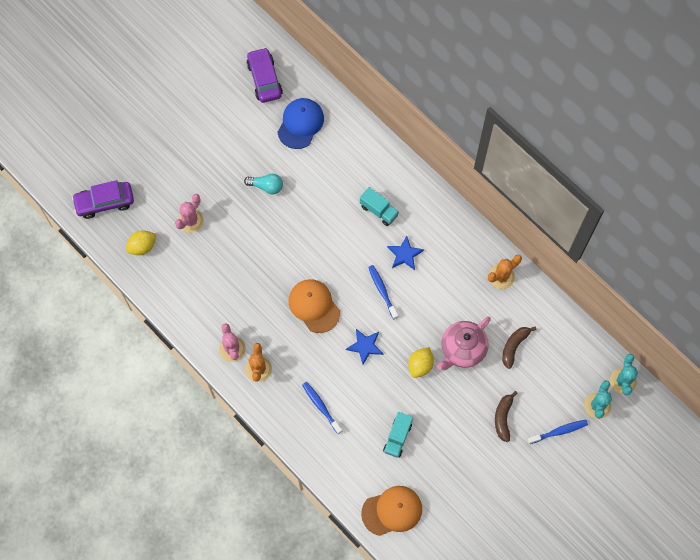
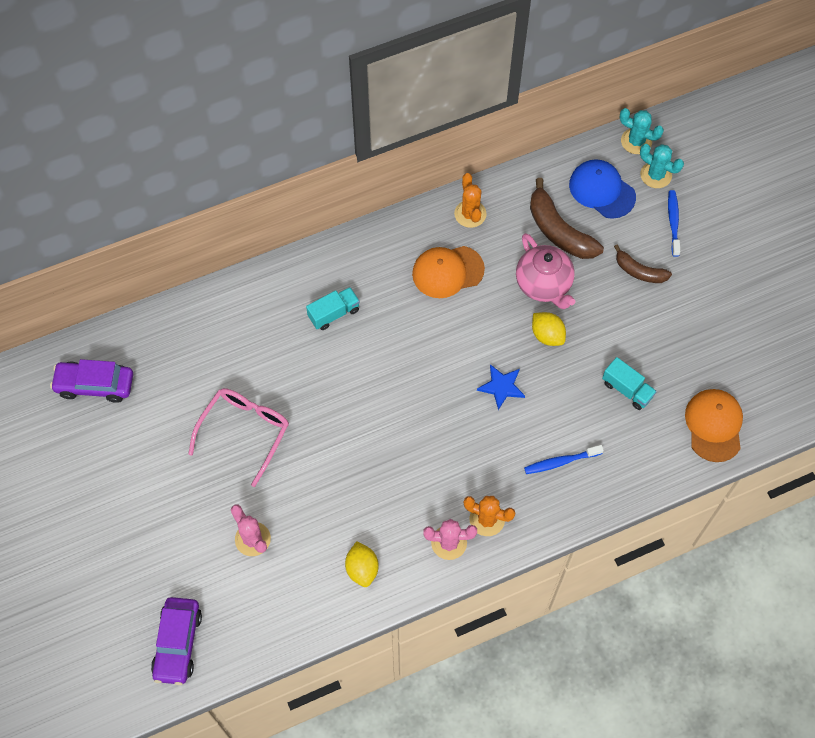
camera: 70 degrees left, 5 degrees down
yellow lemon [126,230,156,255] -> yellow lemon moved to [345,541,379,587]
turquoise light bulb [244,173,283,194] -> pink glasses [188,388,289,487]
blue cap [277,98,324,149] -> blue cap moved to [569,159,636,219]
orange cap [288,279,340,333] -> orange cap moved to [412,246,485,298]
blue toothbrush [368,265,398,319] -> none
blue star [387,236,424,270] -> none
brown banana [502,327,537,369] -> brown banana [530,178,604,259], size x1.65

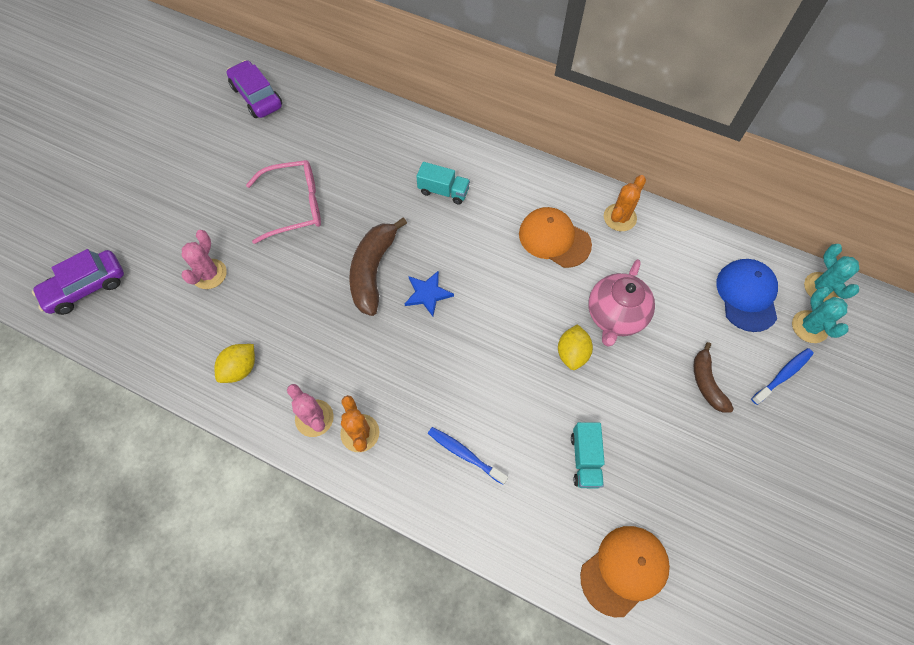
camera: 50 degrees right, 0 degrees up
blue star [477,364,525,410] -> blue star moved to [405,270,454,317]
brown banana [530,178,604,259] -> brown banana moved to [349,217,407,316]

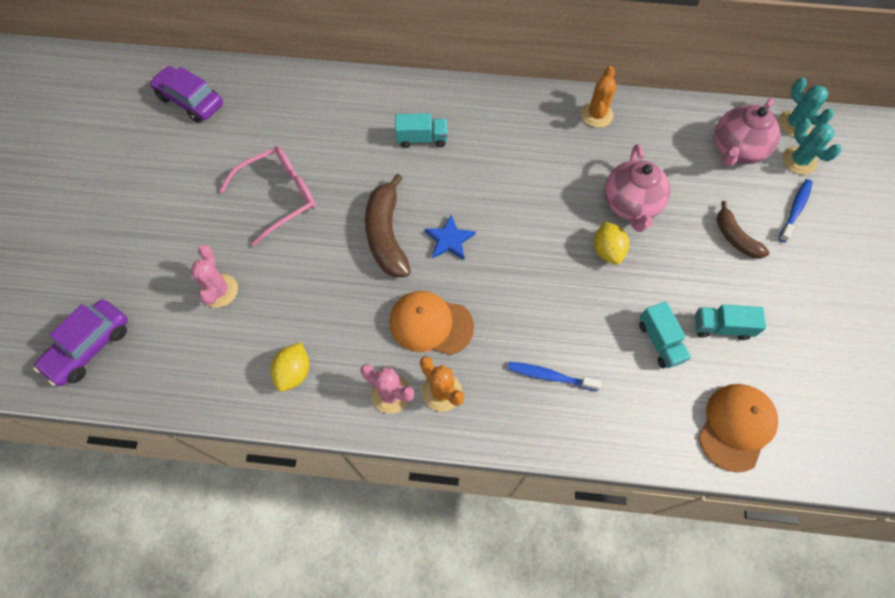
camera: 20 degrees left, 0 degrees up
orange cap [519,207,592,268] -> orange cap moved to [389,291,474,355]
blue cap [716,259,778,332] -> pink teapot [714,98,781,166]
none -> turquoise truck [695,304,766,340]

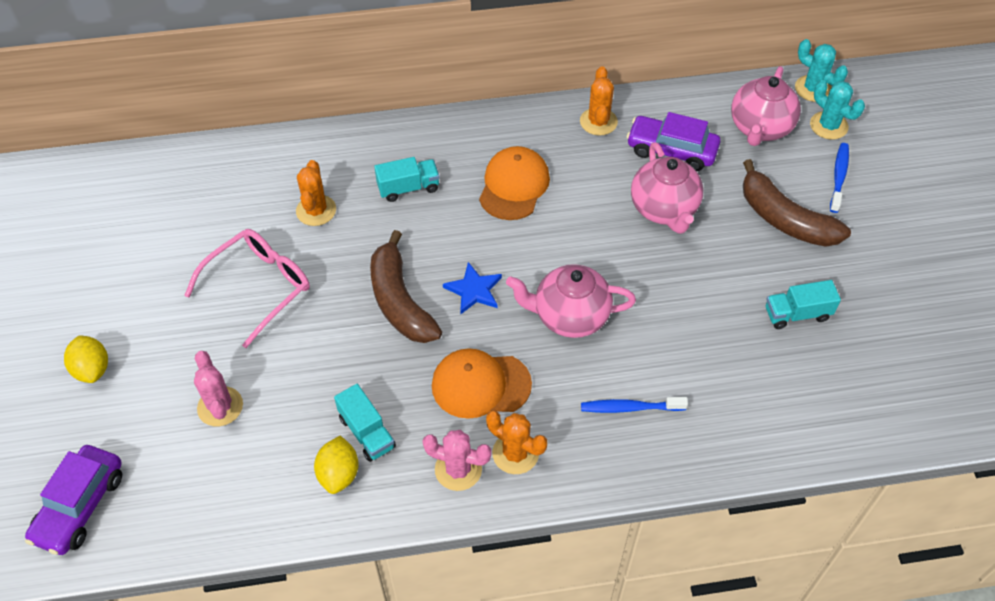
camera: 15 degrees left, 10 degrees down
purple car [149,66,223,123] -> purple car moved to [627,112,720,171]
yellow lemon [594,222,629,265] -> yellow lemon moved to [64,335,108,383]
turquoise truck [639,302,691,368] -> turquoise truck moved to [334,384,396,462]
orange cap [698,384,778,473] -> orange cap moved to [479,146,550,220]
brown banana [716,201,770,259] -> brown banana [743,159,851,247], size x1.65
none -> orange cactus [296,160,336,226]
none -> pink teapot [506,264,636,338]

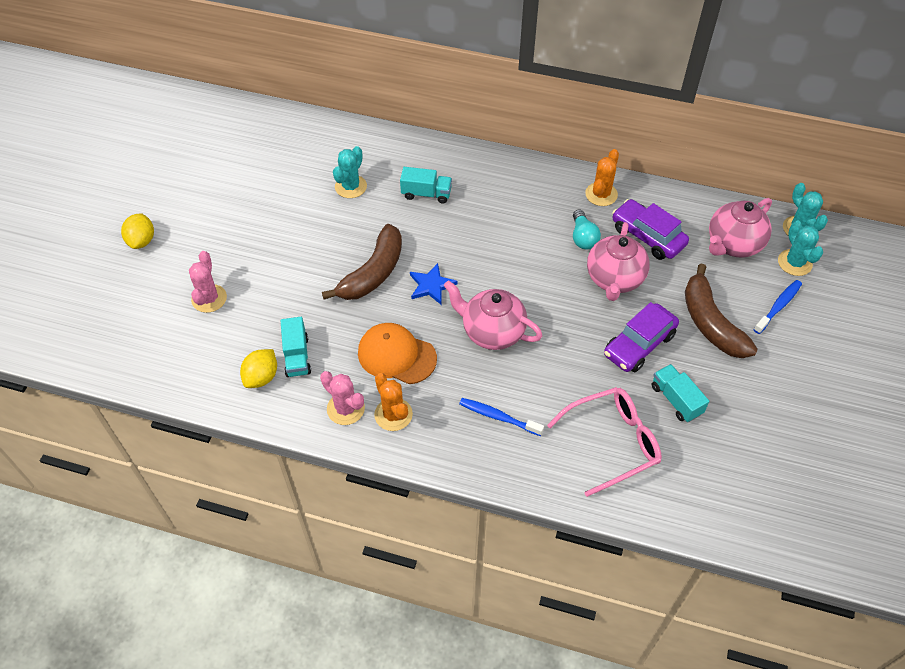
camera: 25 degrees right, 0 degrees up
purple car [25,445,122,555] -> purple car moved to [604,302,679,372]
pink glasses [184,229,310,348] -> pink glasses moved to [547,387,662,497]
orange cactus [296,160,336,226] -> turquoise cactus [333,146,367,198]
brown banana [370,230,442,343] -> brown banana turned 150 degrees counterclockwise [322,224,402,300]
orange cap [479,146,550,220] -> none
turquoise truck [766,280,841,329] -> turquoise truck turned 45 degrees clockwise [652,364,709,422]
none -> turquoise light bulb [573,209,601,249]

